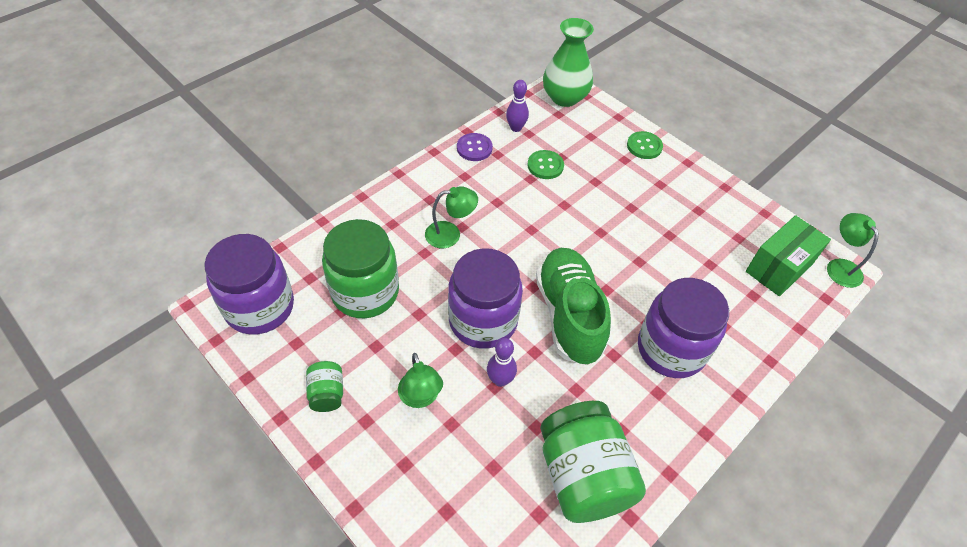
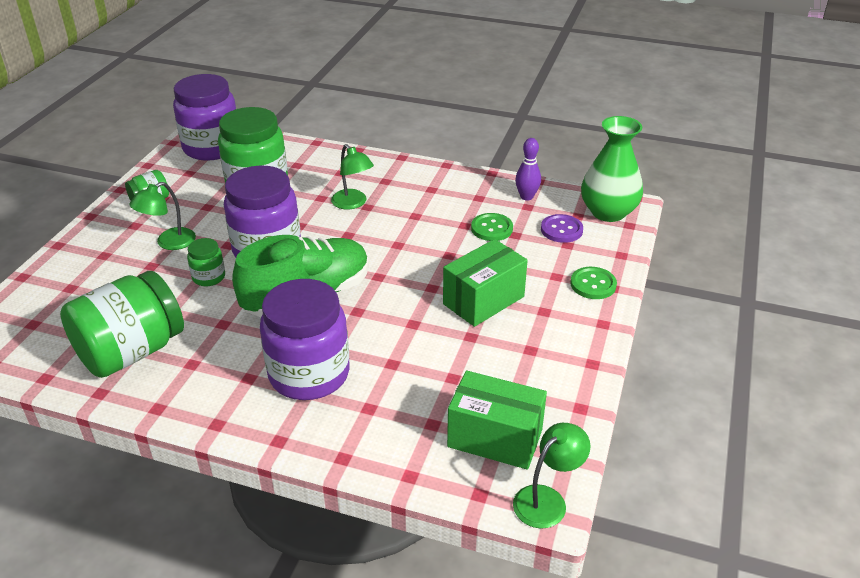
camera: 65 degrees right, 15 degrees down
purple button [457,133,493,161] -> purple button moved to [541,214,583,243]
purple bowling pin [487,338,517,387] -> green jar [187,238,225,286]
none -> green box [443,239,528,327]

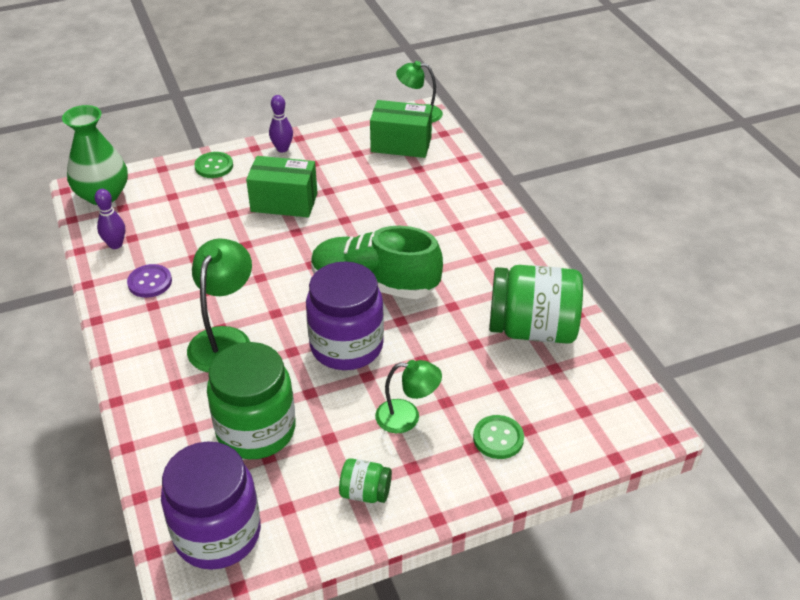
camera: 130 degrees left, 5 degrees up
green jar [187,238,225,286] -> none
purple jar [260,279,350,400] -> none
green lamp [331,144,374,210] -> green lamp [187,238,252,373], size x1.54
green box [447,371,547,470] -> green box turned 60 degrees counterclockwise [370,100,432,158]
green button [471,213,513,241] -> green button moved to [473,415,524,459]
purple button [541,214,583,243] -> purple button moved to [127,264,172,298]
none -> purple bowling pin [269,95,293,152]

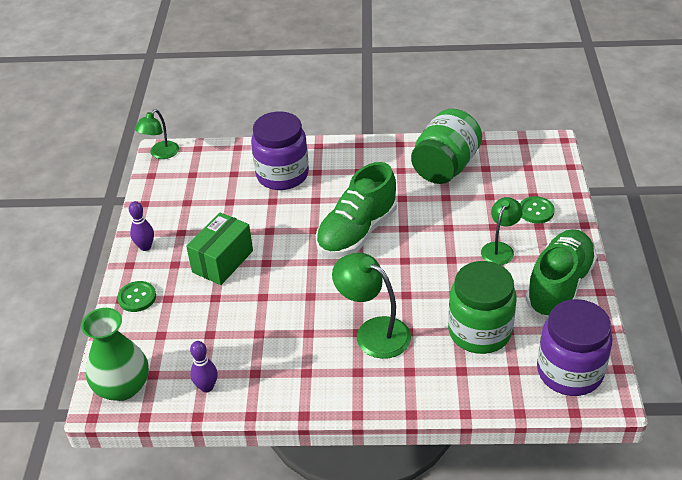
camera: 65 degrees left, 0 degrees up
purple button [127,264,172,298] -> none
purple jar [306,261,384,370] -> purple jar moved to [251,111,309,190]
green jar [339,458,392,503] -> green shoe [525,229,597,317]
green box [370,100,432,158] -> none

